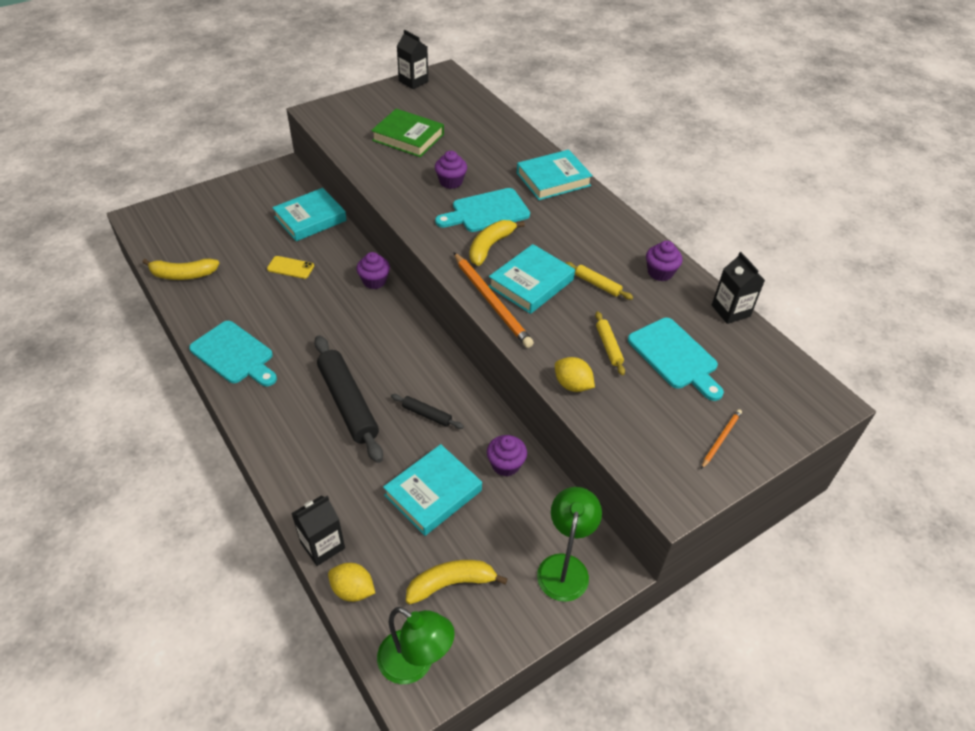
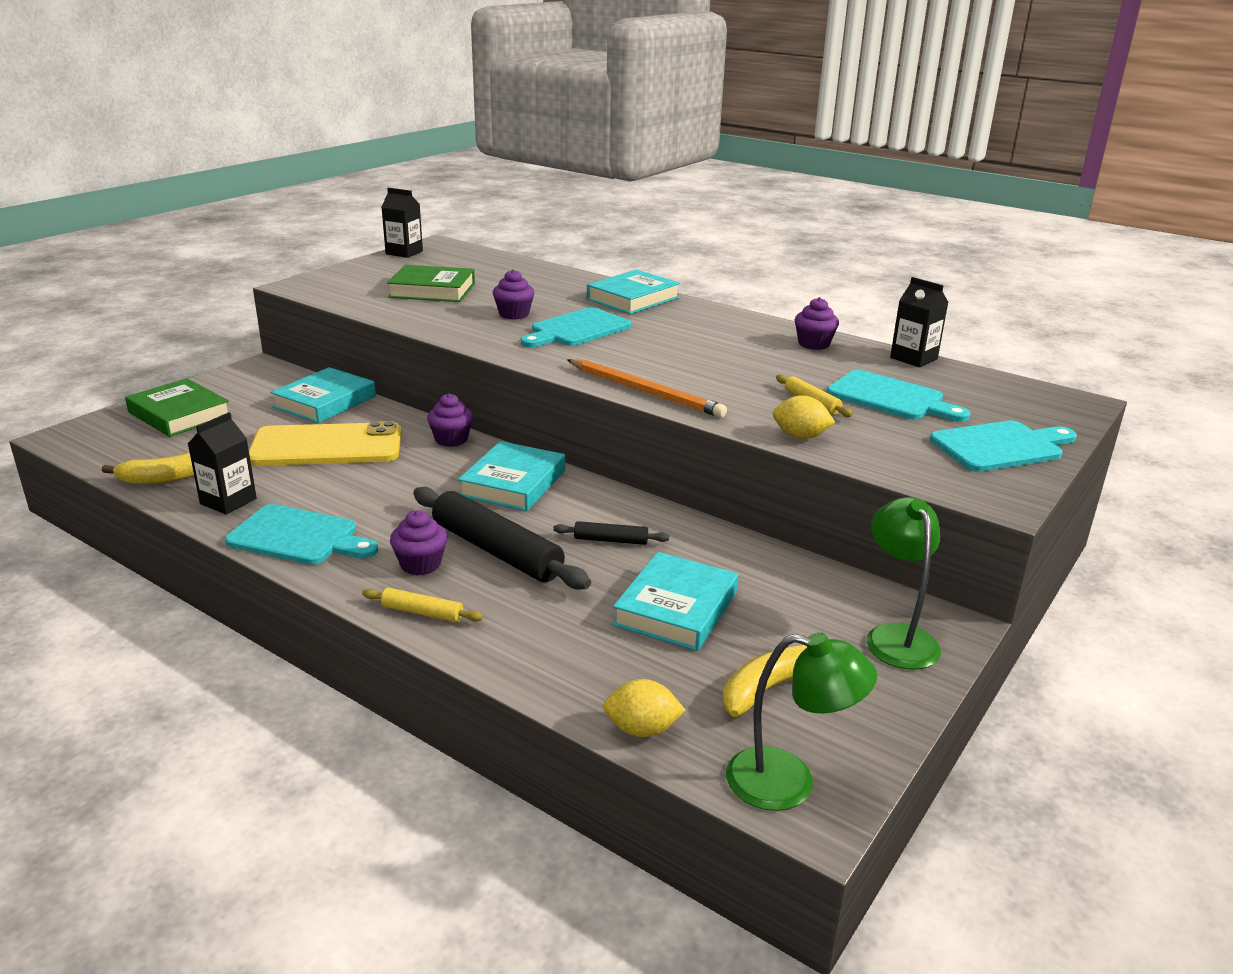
camera: 20 degrees left, 20 degrees down
yellow phone [267,256,314,279] -> yellow phone [249,421,402,466], size x2.35
black carton [291,495,345,566] -> black carton moved to [188,412,257,514]
yellow banana [469,220,525,266] -> none
purple cupcake [487,435,527,476] -> purple cupcake moved to [390,510,447,575]
turquoise book [488,244,575,314] -> turquoise book moved to [458,441,565,511]
yellow rolling pin [566,262,633,300] -> yellow rolling pin moved to [362,588,483,622]
orange pencil [701,409,742,469] -> turquoise cutting board [930,420,1077,472]
none -> green book [125,378,229,437]

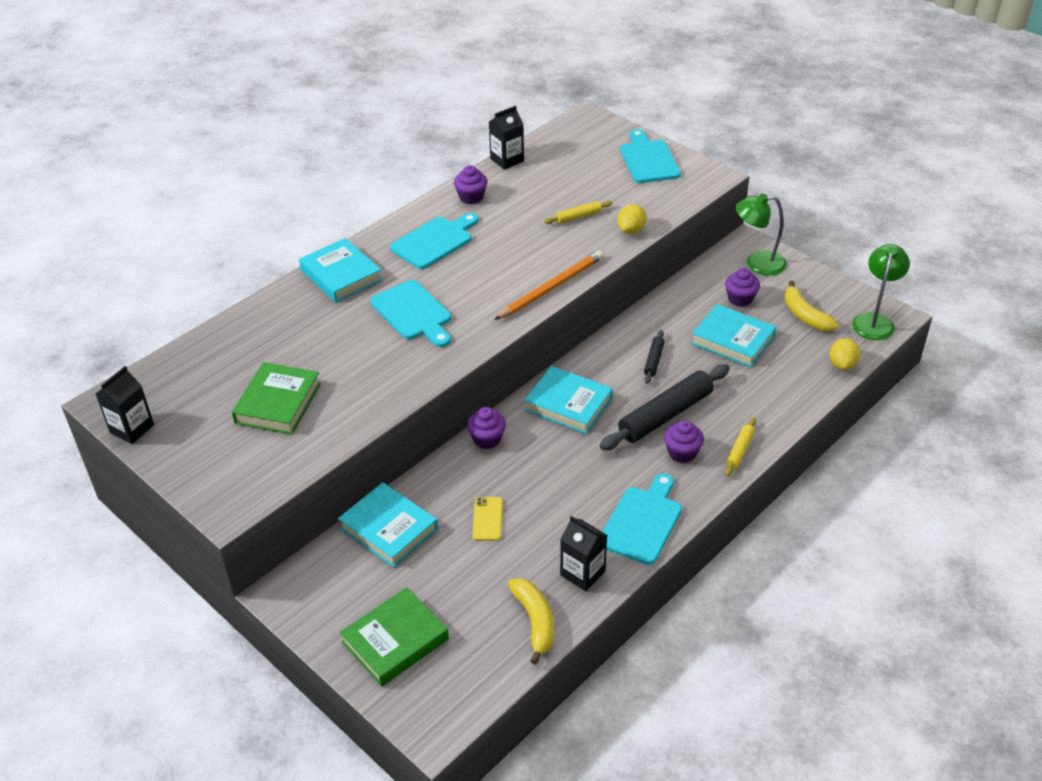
camera: 80 degrees left, 15 degrees up
yellow phone [249,421,402,466] -> yellow phone [472,497,503,541], size x0.43
purple cupcake [493,269,535,319] -> purple cupcake moved to [725,268,760,307]
turquoise cutting board [827,370,970,422] -> turquoise cutting board moved to [390,213,479,269]

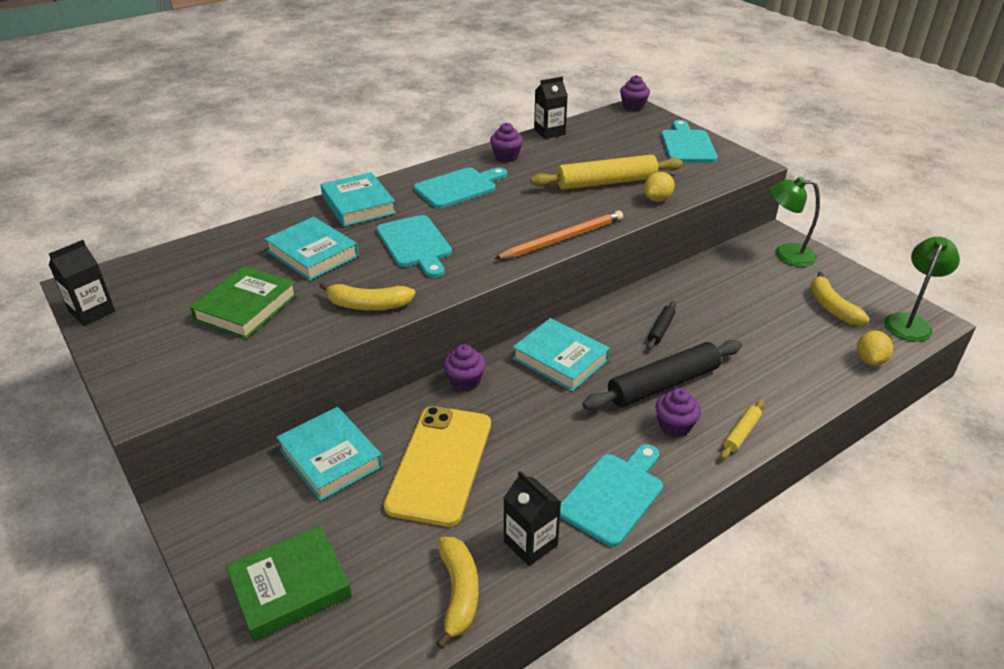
camera: 10 degrees right, 5 degrees down
yellow phone [472,497,503,541] -> yellow phone [384,406,491,527], size x2.35
yellow rolling pin [544,201,612,224] -> yellow rolling pin [530,155,683,190], size x2.11
turquoise book [691,304,776,368] -> turquoise book moved to [265,217,359,281]
purple cupcake [725,268,760,307] -> purple cupcake moved to [620,75,650,111]
none -> yellow banana [319,282,416,310]

